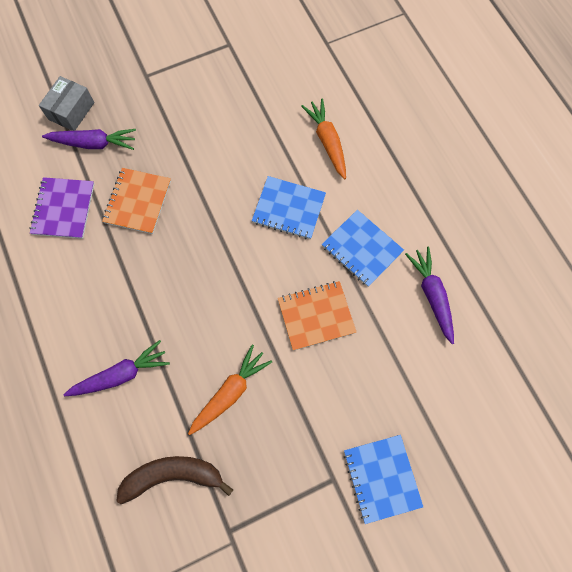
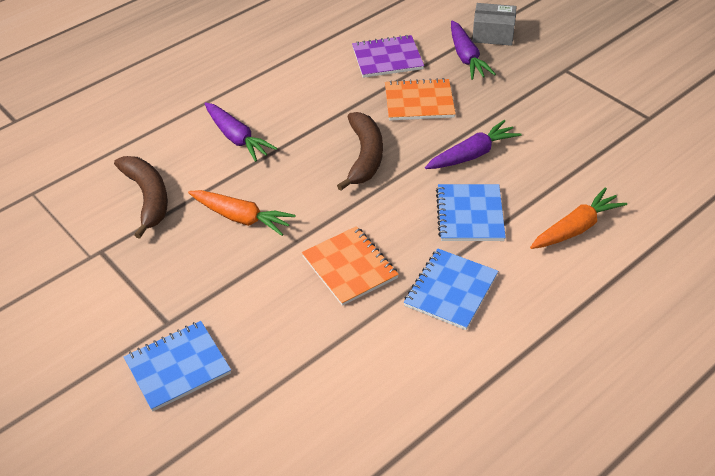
camera: 75 degrees right, 25 degrees down
purple carrot [405,247,454,344] -> purple carrot moved to [425,120,522,169]
none -> brown banana [337,112,383,191]

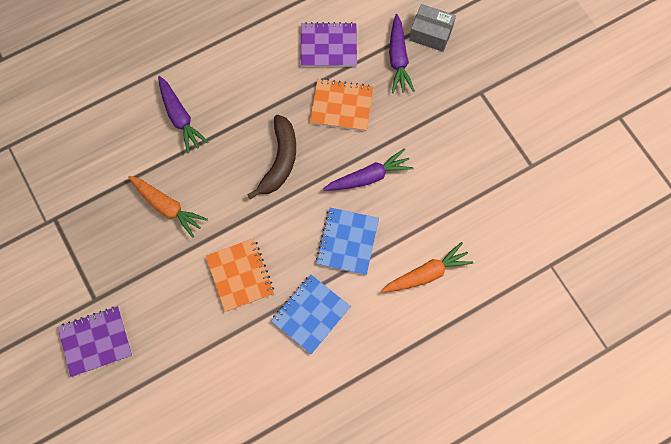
camera: 10 degrees right, 25 degrees up
brown banana [114,156,168,239] -> none
blue notebook [124,321,231,412] -> purple notebook [58,306,132,377]

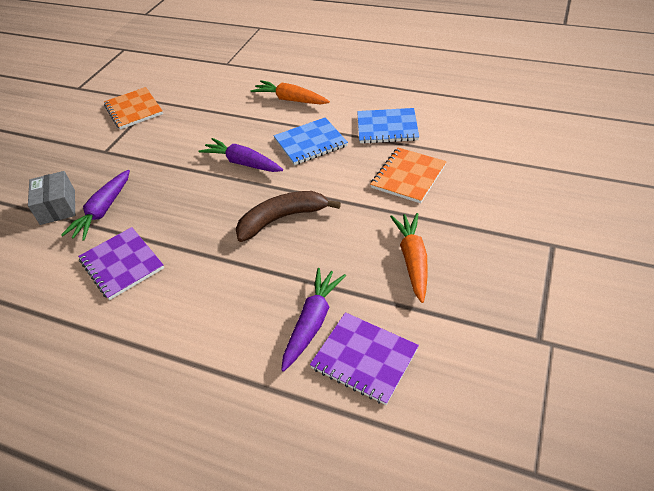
camera: 125 degrees left, 25 degrees down
purple notebook [58,306,132,377] -> purple notebook moved to [310,312,419,405]
orange notebook [310,78,374,131] -> orange notebook moved to [104,87,163,130]
purple carrot [389,14,415,93] -> purple carrot turned 150 degrees clockwise [61,170,130,241]

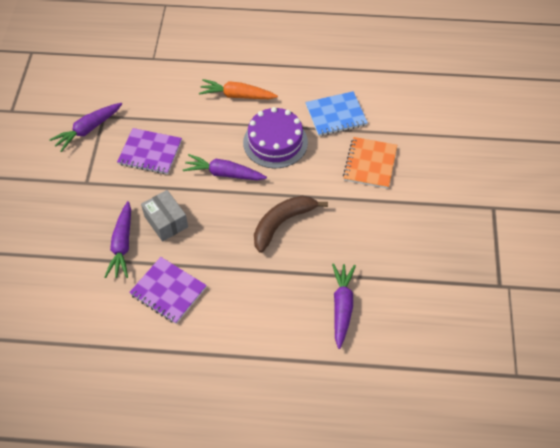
camera: 20 degrees left, 10 degrees up
grey box [28,171,75,225] -> grey box moved to [141,190,188,242]
orange notebook [104,87,163,130] -> purple carrot [49,103,122,152]
blue notebook [274,117,348,165] -> purple cake [243,107,308,168]
purple notebook [310,312,419,405] -> purple notebook moved to [117,128,182,174]
orange carrot [390,213,428,303] -> none

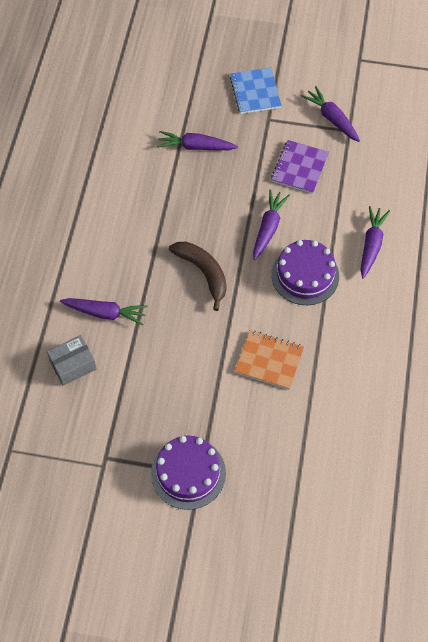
camera: 95 degrees right, 5 degrees up
purple notebook [129,257,207,324] -> none
grey box [141,190,188,242] -> grey box moved to [47,335,97,386]
orange carrot [199,79,278,99] -> purple carrot [361,206,390,279]
blue notebook [305,91,368,136] -> blue notebook moved to [230,68,282,114]
none -> purple cake [151,436,226,510]

